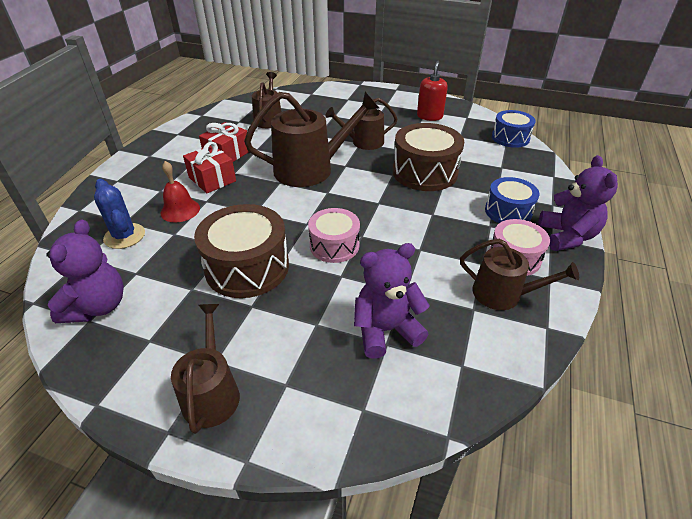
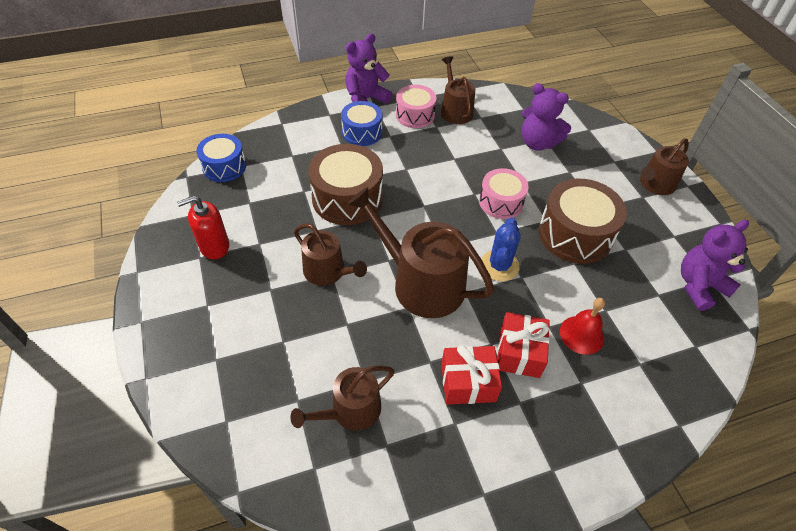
camera: 130 degrees left, 10 degrees up
blue cactus [94,179,145,249] -> blue cactus moved to [481,217,521,281]

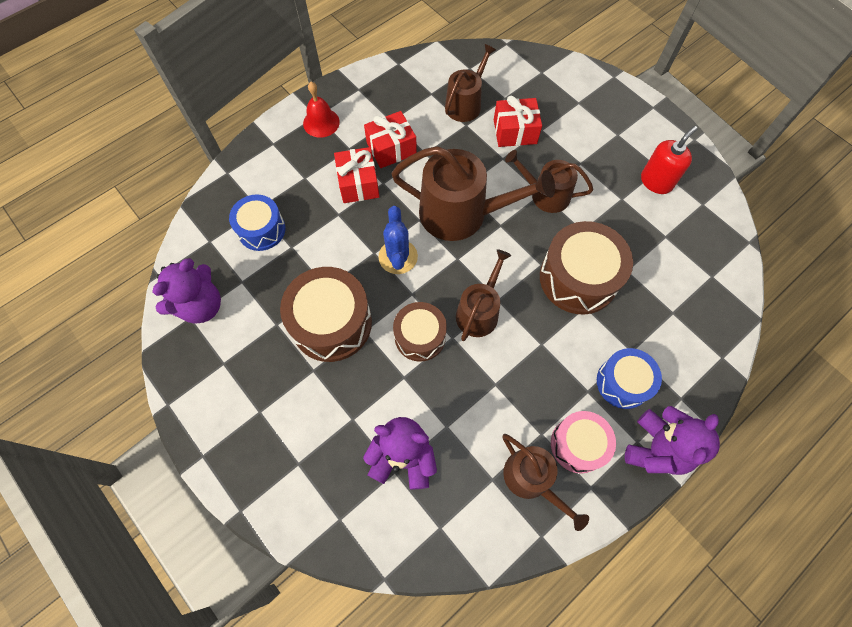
camera: 160 degrees right, 15 degrees up
blue drum [196,134,246,182] -> blue drum moved to [229,195,285,251]
pink drum [479,168,529,219] -> brown drum [393,302,447,362]
red bell [560,298,605,355] -> red bell moved to [303,82,340,138]
brown watering can [640,138,689,195] -> brown watering can moved to [456,249,511,341]
none -> red gift [494,96,542,147]

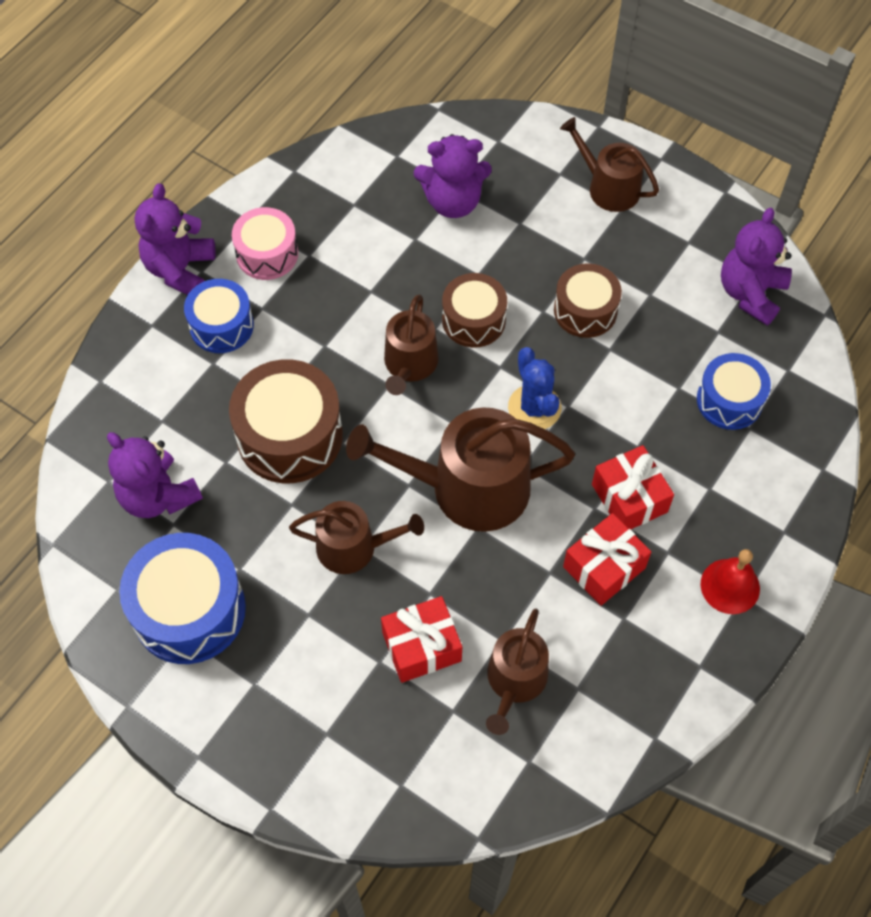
camera: 165 degrees right, 5 degrees down
brown drum [280,267,372,362] -> brown drum [554,263,622,338], size x0.63
brown watering can [503,434,589,531] -> brown watering can moved to [560,117,659,212]
red soap dispenser [641,126,698,194] -> blue drum [119,533,246,664]
none -> purple teddy bear [107,432,203,518]

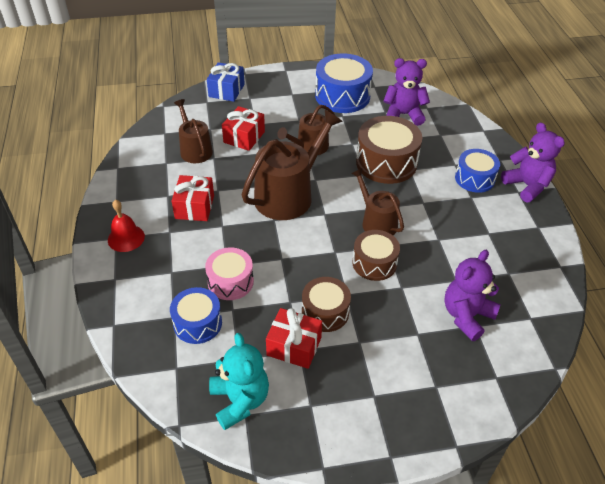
camera: 135 degrees right, 15 degrees down
pink drum [232,207,298,280] -> pink drum moved to [205,247,254,300]
blue cactus [508,347,562,429] -> none
brown watering can [560,117,659,212] -> none
red gift [592,445,674,529] -> red gift moved to [266,308,322,369]
purple teddy bear [721,207,792,326] -> turquoise teddy bear [209,333,269,430]
none -> blue gift [207,62,245,102]

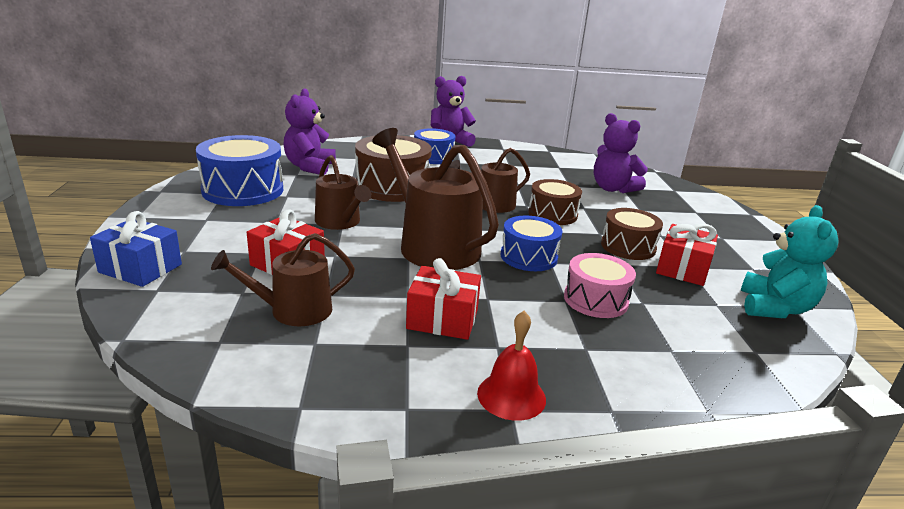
camera: 85 degrees left, 20 degrees down
blue drum [170,287,222,344] -> blue drum moved to [500,216,562,271]
turquoise teddy bear [209,333,269,430] -> turquoise teddy bear turned 120 degrees clockwise [741,205,839,318]

